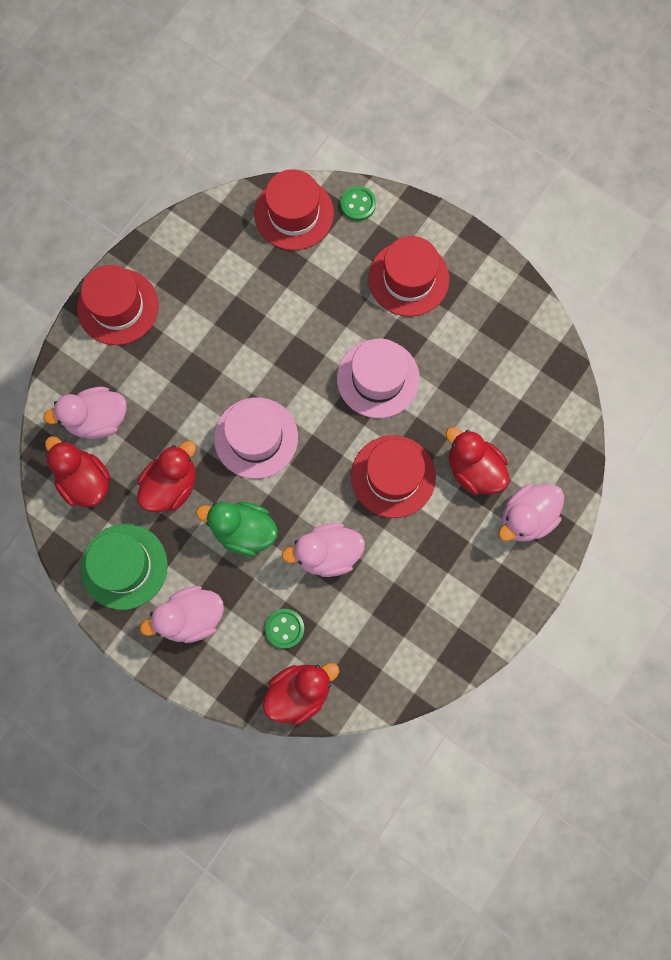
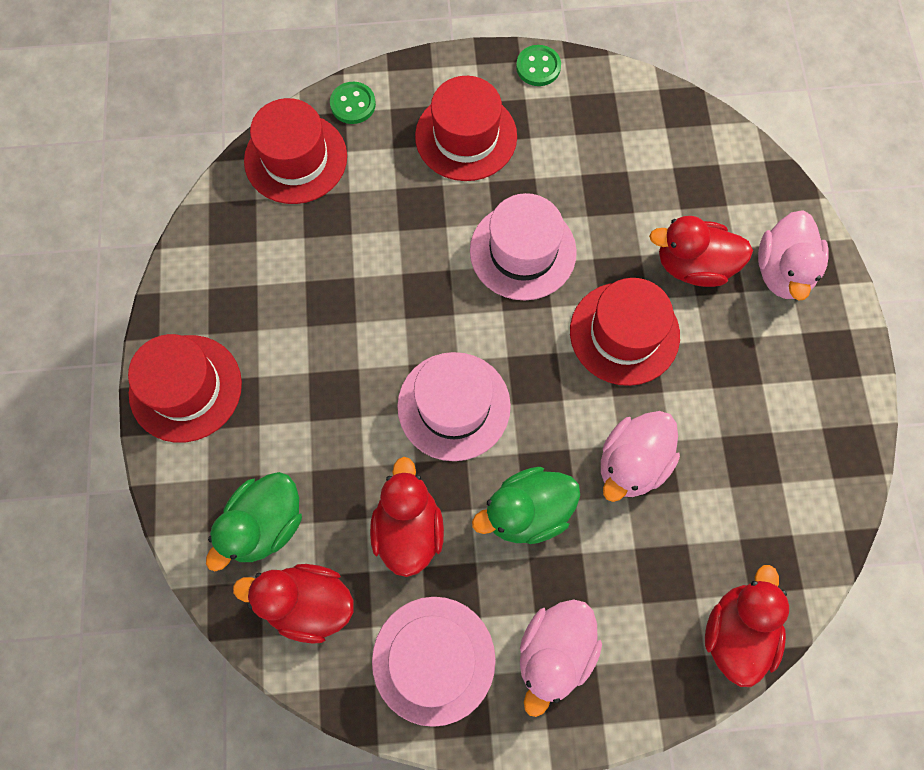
camera: 40 degrees left, 5 degrees down
pink duck [43,387,126,439] -> green duck [206,472,302,571]
green hat [81,524,168,610] -> pink hat [372,597,496,727]
green button [265,609,304,649] -> green button moved to [516,45,561,86]

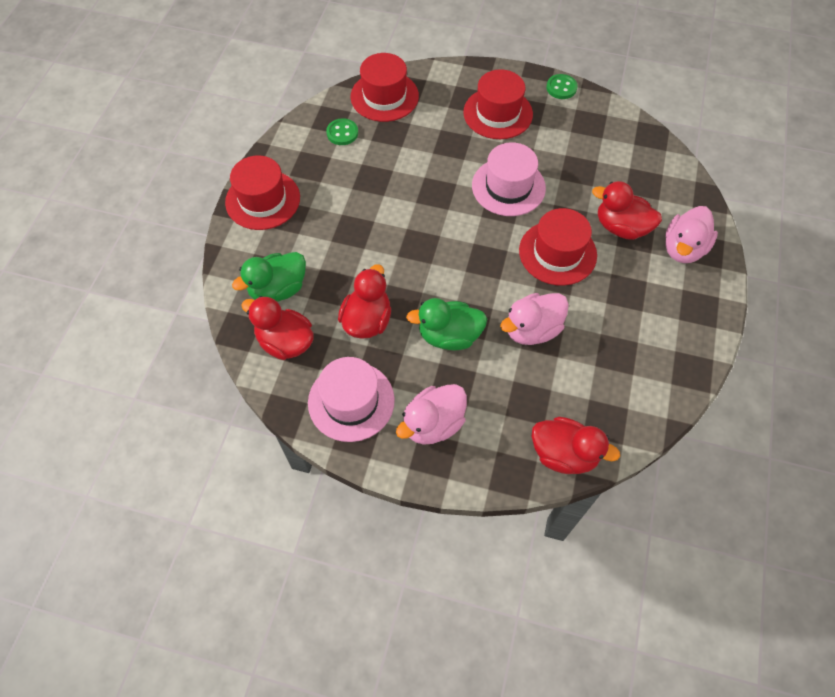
camera: 20 degrees right, 10 degrees down
green button [330,82,376,124] -> green button moved to [326,118,358,145]
pink hat [397,352,511,461] -> none
red duck [705,565,789,687] -> red duck turned 75 degrees clockwise [532,417,620,474]

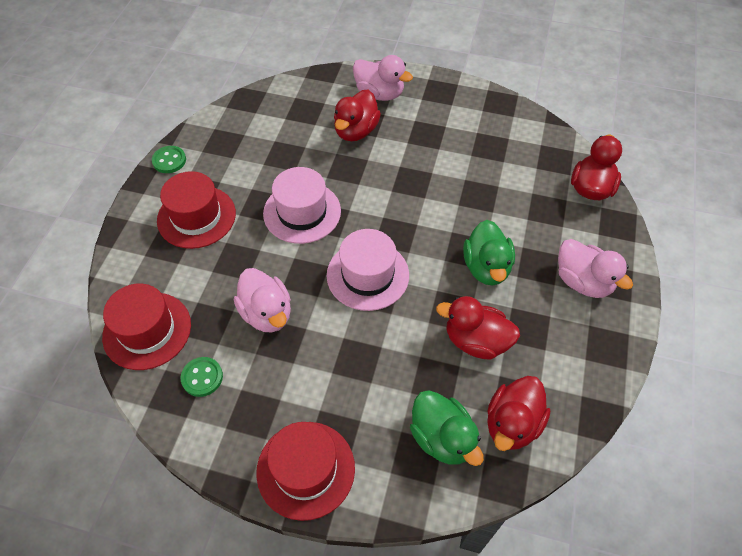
camera: 90 degrees left, 5 degrees down
pink hat [308,357,395,442] -> pink hat moved to [327,229,409,311]
pink duck [500,293,569,345] -> pink duck moved to [234,268,291,332]
red hat [519,208,597,286] -> none

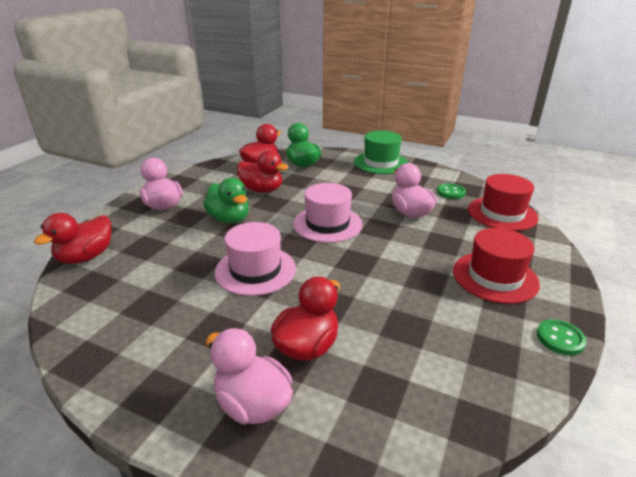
camera: 170 degrees left, 25 degrees down
red hat [256,422,355,521] -> green hat [354,131,408,174]
pink hat [263,167,341,244] -> pink hat moved to [215,222,296,296]
green duck [463,220,515,286] -> green duck turned 135 degrees clockwise [203,178,249,224]

